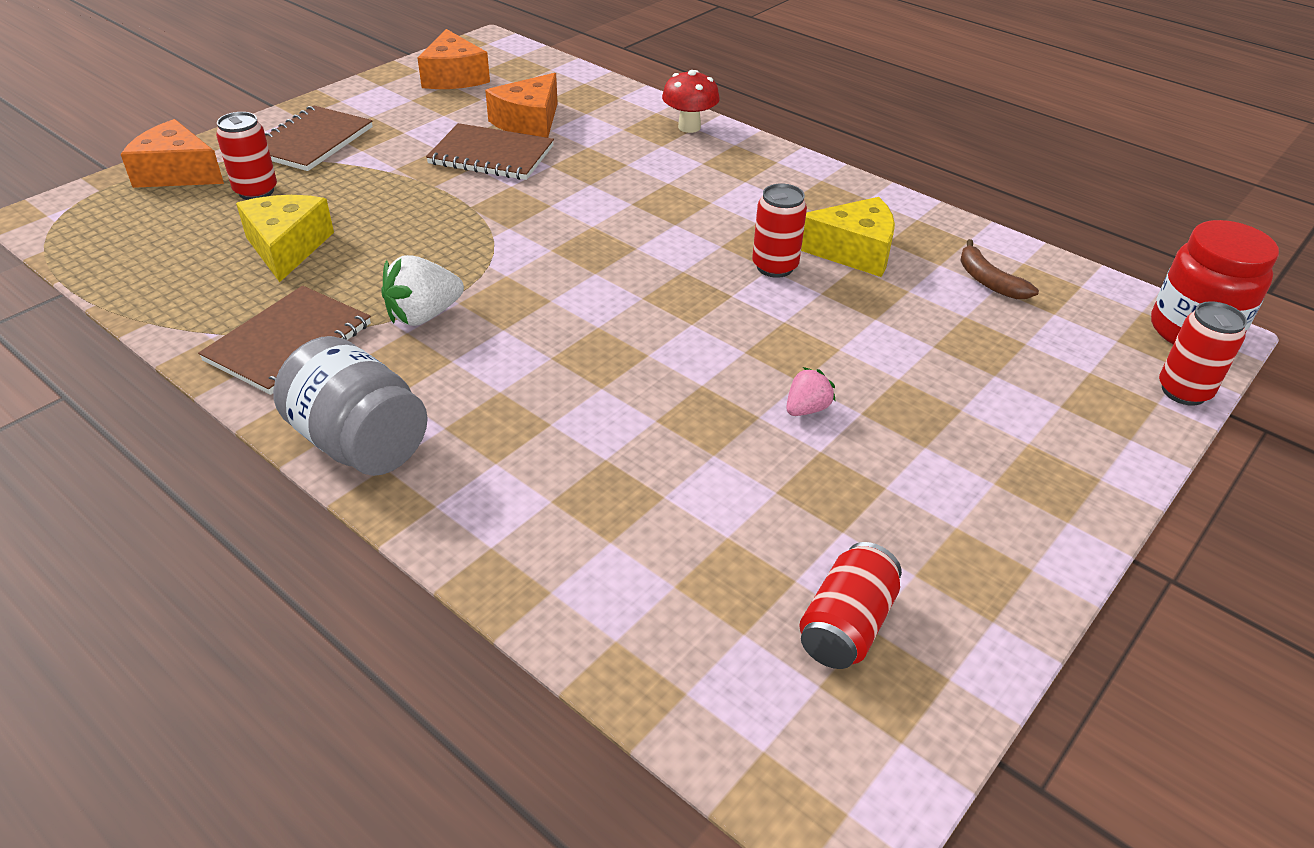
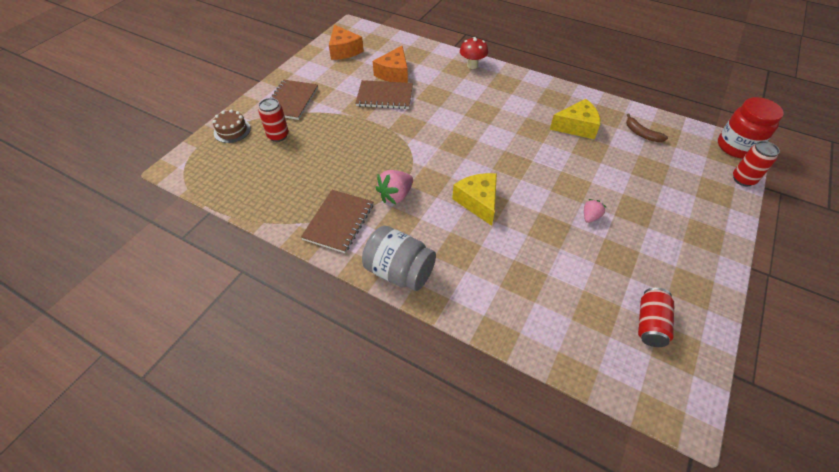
camera: 10 degrees left, 10 degrees up
orange cheese [120,119,224,188] -> brown cake [213,109,251,143]
yellow cheese [236,195,334,282] -> yellow cheese moved to [452,173,497,226]
white strawberry [381,255,464,326] -> pink strawberry [376,170,413,204]
red can [752,184,807,278] -> none

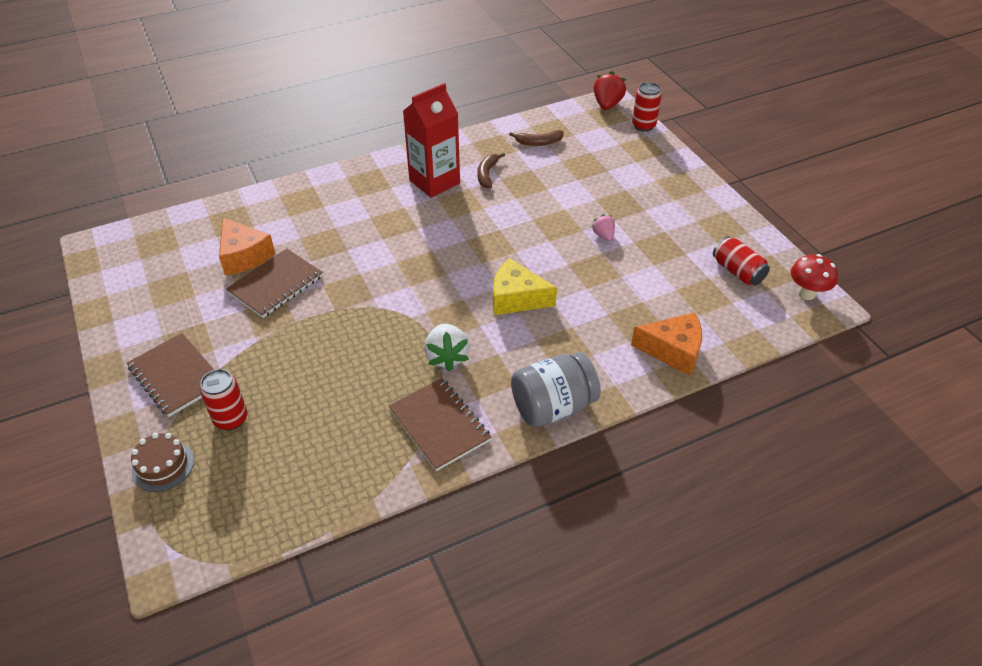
camera: 55 degrees left, 5 degrees down
orange cheese [329,25,364,60] -> orange cheese moved to [631,313,702,376]
pink strawberry [376,170,413,204] -> white strawberry [424,324,469,371]
red mushroom [460,37,488,69] -> red mushroom moved to [791,254,838,300]
yellow cheese [550,99,600,139] -> brown banana [477,153,505,188]
red jar [718,97,784,159] -> red strawberry [594,71,626,110]
none -> red carton [403,83,460,198]

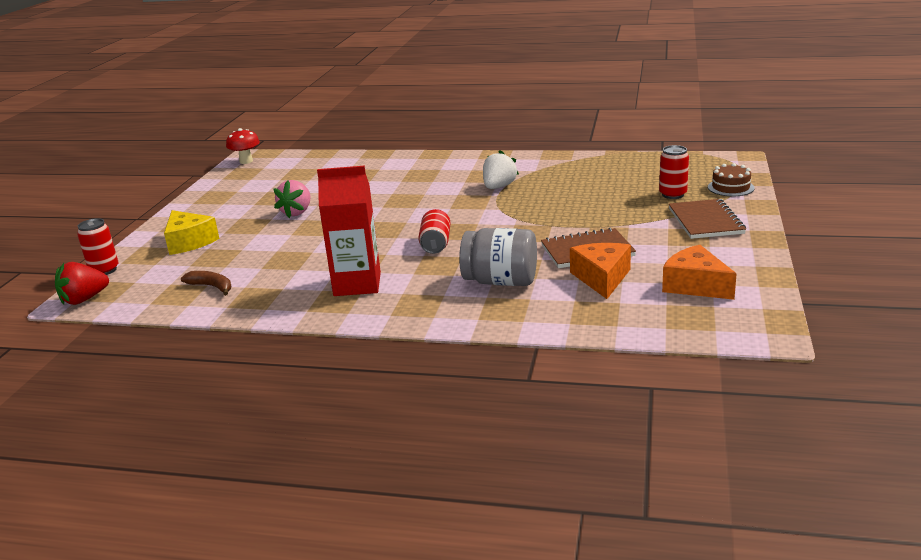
camera: 140 degrees left, 20 degrees down
brown notebook [388,378,492,471] -> none
brown banana [477,153,505,188] -> none
yellow cheese [493,258,557,315] -> yellow cheese moved to [164,210,219,255]
grey jar [511,352,601,427] -> grey jar moved to [459,228,537,286]
pink strawberry [591,214,615,241] -> pink strawberry [274,180,311,218], size x1.68
orange cheese [631,313,702,376] -> orange cheese moved to [662,245,736,300]
red can [713,236,770,286] -> red can moved to [418,209,451,254]

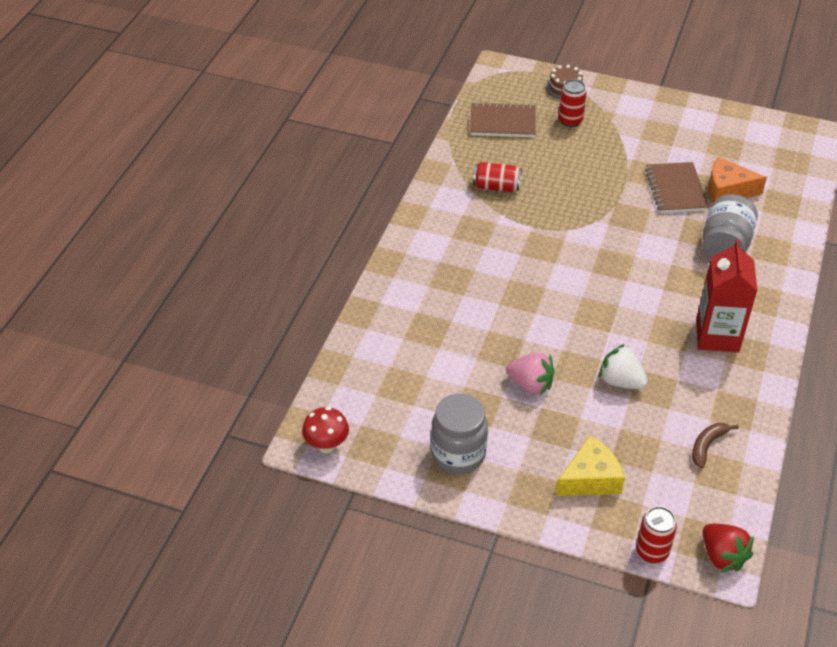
camera: 85 degrees left, 20 degrees up
red can [418,209,451,254] -> red can moved to [473,162,522,192]
white strawberry [483,150,519,189] -> white strawberry moved to [599,344,648,389]
orange cheese [662,245,736,300] -> none
brown notebook [669,199,746,239] -> brown notebook moved to [470,102,536,137]
none -> grey jar [431,394,488,474]

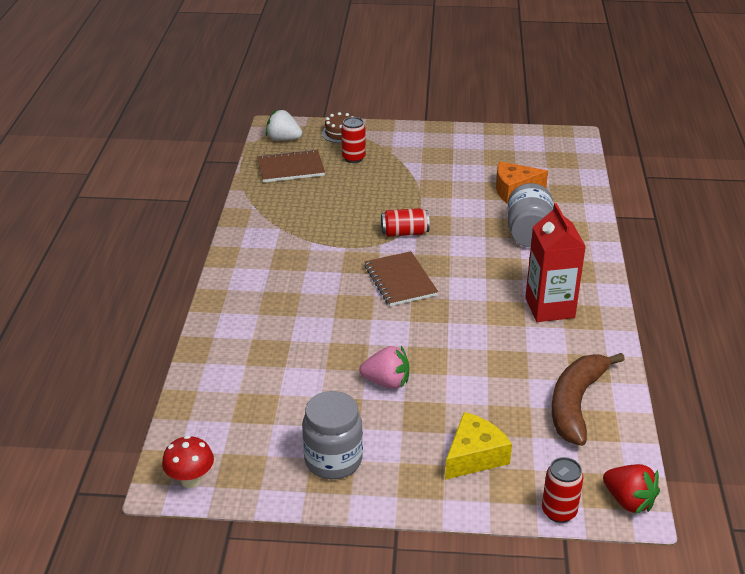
camera: 15 degrees left, 10 degrees down
red can [473,162,522,192] -> red can moved to [381,208,430,237]
white strawberry [599,344,648,389] -> white strawberry moved to [266,110,303,141]
brown notebook [645,162,709,213] -> brown notebook moved to [364,251,438,306]
brown banana [692,423,739,468] -> brown banana [552,353,625,446], size x2.01

